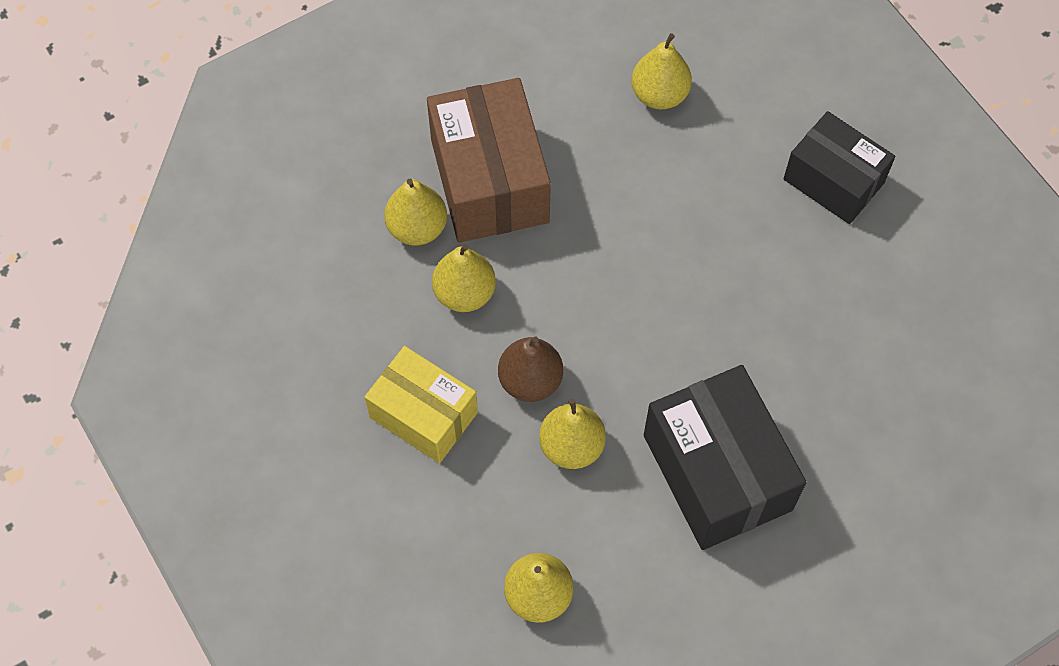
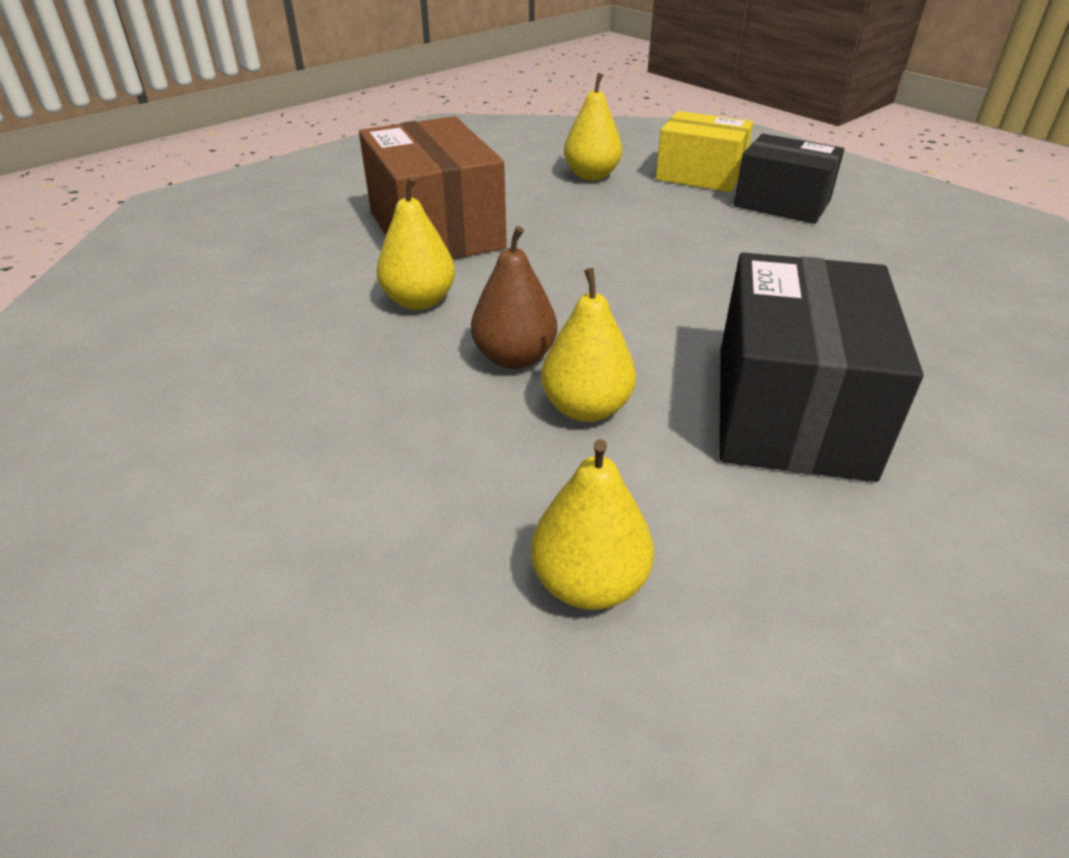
camera: 10 degrees left, 25 degrees down
yellow box [365,346,478,463] -> yellow box moved to [656,111,753,192]
yellow pear [384,179,447,245] -> none
black box [644,365,807,550] -> black box turned 45 degrees clockwise [720,252,923,482]

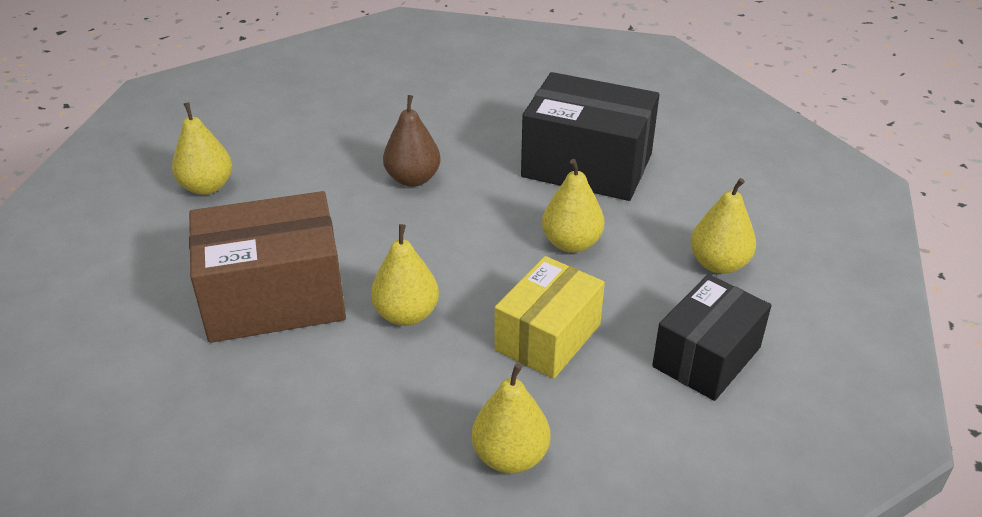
camera: 80 degrees left, 0 degrees up
brown pear [471,226,557,369] -> brown pear moved to [383,95,441,187]
yellow box [656,111,753,192] -> yellow box moved to [494,256,605,379]
black box [734,134,844,224] -> black box moved to [652,274,772,401]
none -> yellow pear [472,364,550,474]

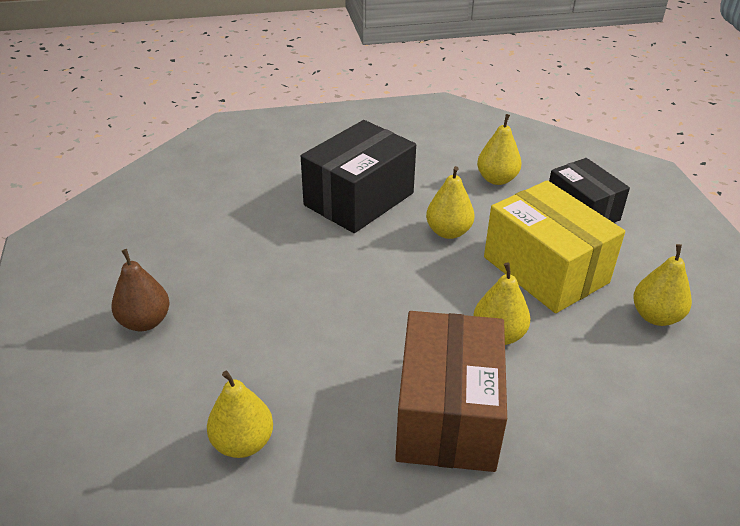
camera: 70 degrees left, 0 degrees up
brown pear [383,95,441,187] -> brown pear moved to [111,249,170,331]
yellow box [494,256,605,379] -> yellow box [484,180,625,313], size x1.51

